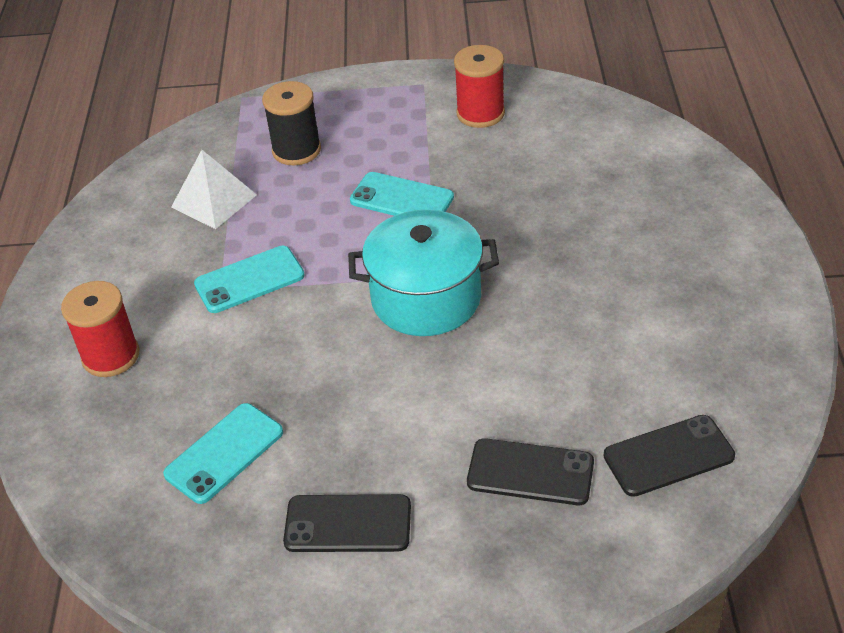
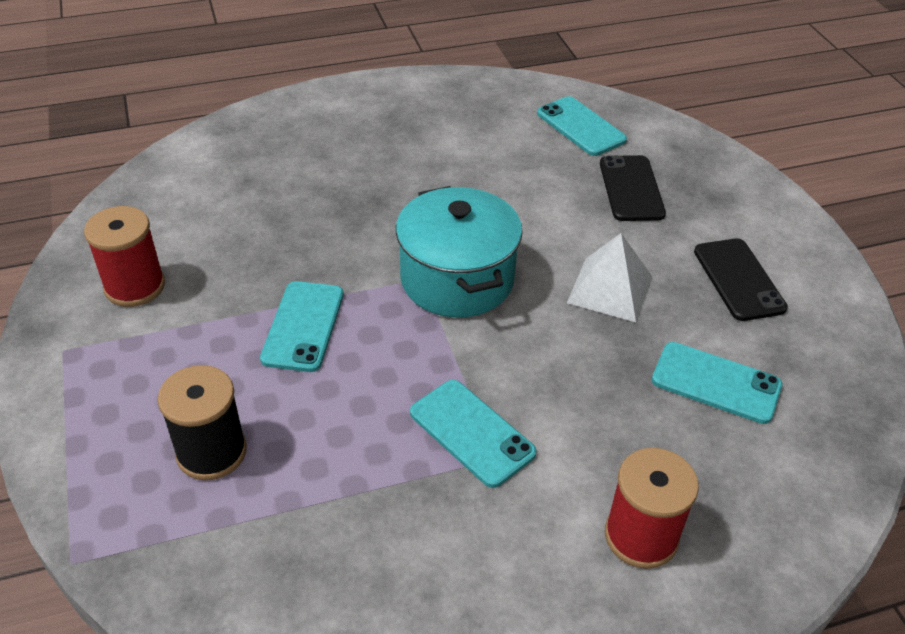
camera: 110 degrees left, 0 degrees up
white pyramid [171,150,257,229] -> white pyramid moved to [567,233,652,322]
black phone [604,415,735,497] -> turquoise phone [537,96,627,156]

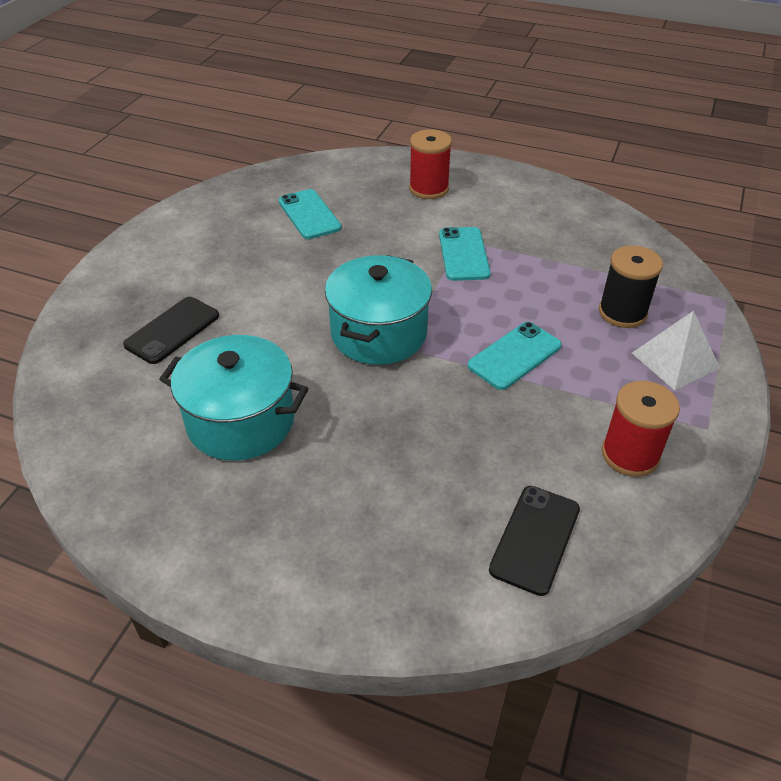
camera: 140 degrees left, 0 degrees up
turquoise phone [537,96,627,156] -> none
white pyramid [567,233,652,322] -> white pyramid moved to [632,311,720,390]
black phone [694,238,788,321] -> black phone moved to [489,486,580,596]
none -> turquoise pot [159,335,308,461]

